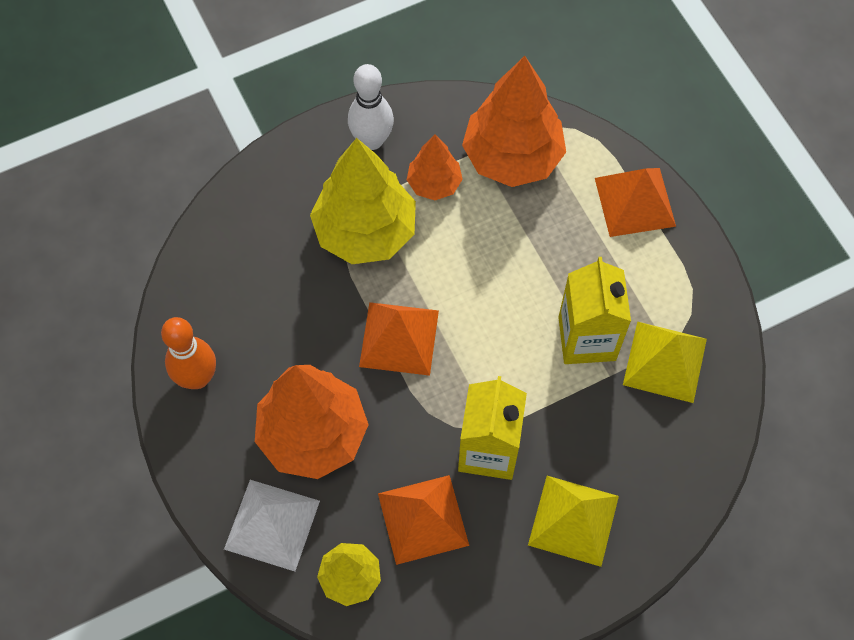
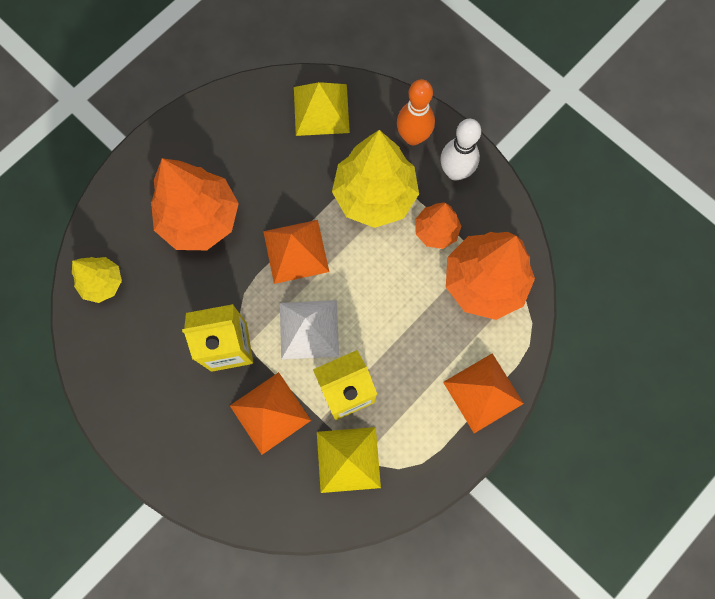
camera: 70 degrees right, 10 degrees up
orange bowling pin [161,317,216,389] -> orange bowling pin moved to [397,79,435,145]
white pyramid [224,480,320,571] -> white pyramid moved to [280,300,339,359]
orange pyramid [378,475,469,565] -> orange pyramid moved to [230,372,311,455]
yellow pyramid [528,476,619,567] -> yellow pyramid moved to [294,82,350,136]

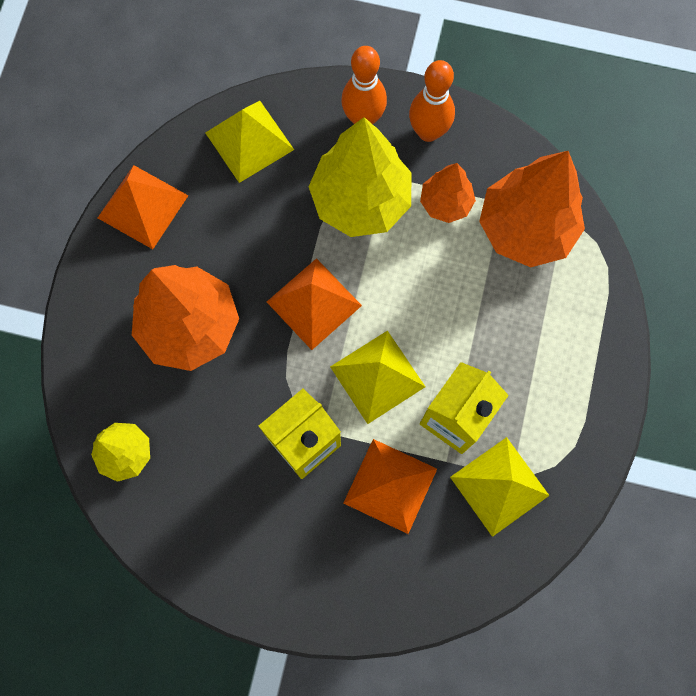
camera: 30 degrees left, 0 degrees up
white pyramid [280,300,339,359] -> yellow pyramid [330,330,425,424]
white bowling pin [441,119,481,180] -> orange bowling pin [409,60,455,142]
orange pyramid [443,353,524,433] -> orange pyramid moved to [98,165,189,249]

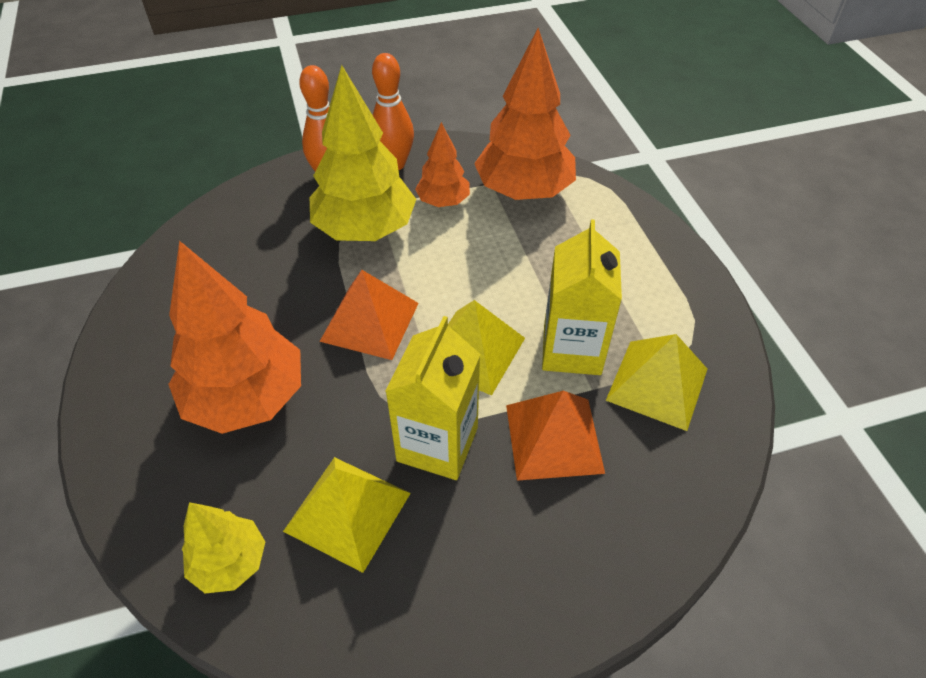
camera: 30 degrees left, 25 degrees down
orange pyramid [98,165,189,249] -> none
yellow pyramid [205,101,294,183] -> yellow pyramid moved to [283,457,411,573]

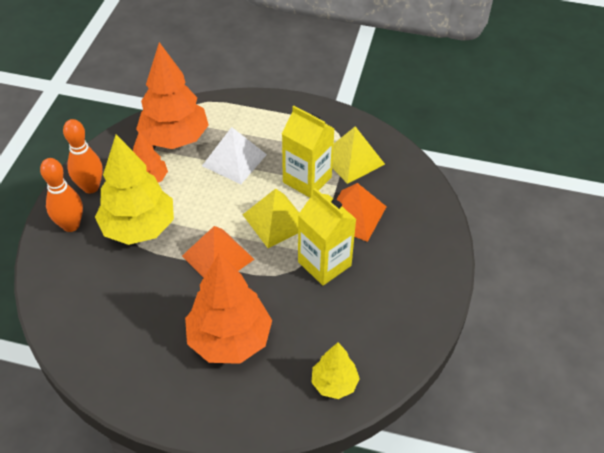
camera: 60 degrees left, 0 degrees up
yellow pyramid [283,457,411,573] -> none
none -> white pyramid [202,127,267,184]

